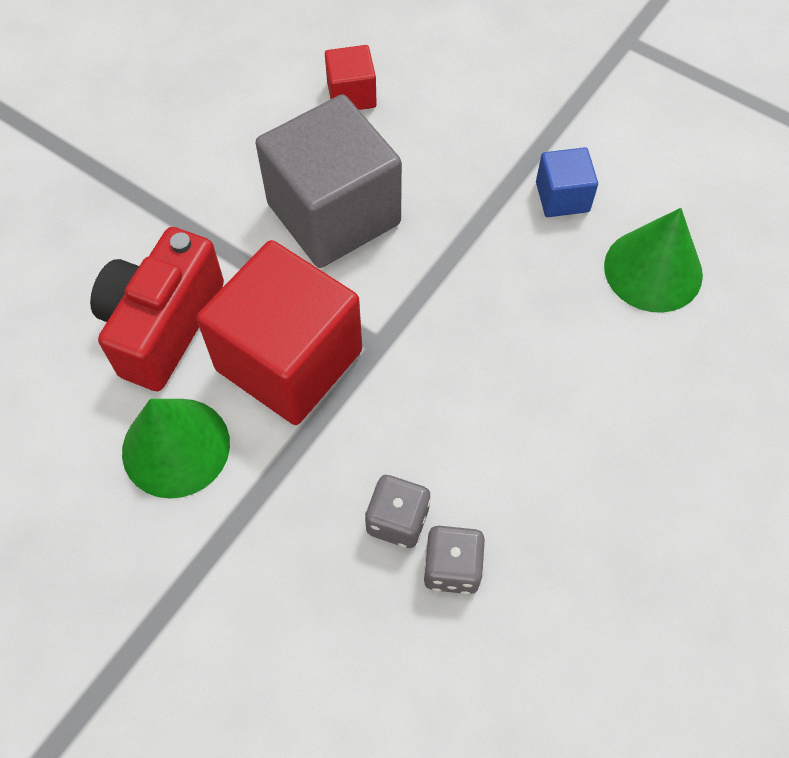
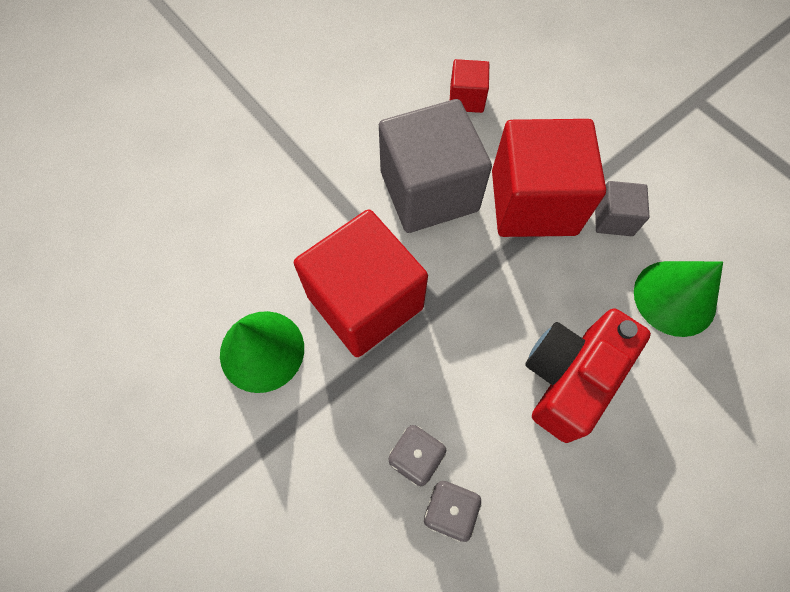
camera: 15 degrees right, 5 degrees up
red camera [90,227,224,391] -> red camera moved to [525,308,651,443]
blue cube [536,147,598,217] -> grey cube [595,181,650,236]
none -> red cube [492,119,606,237]

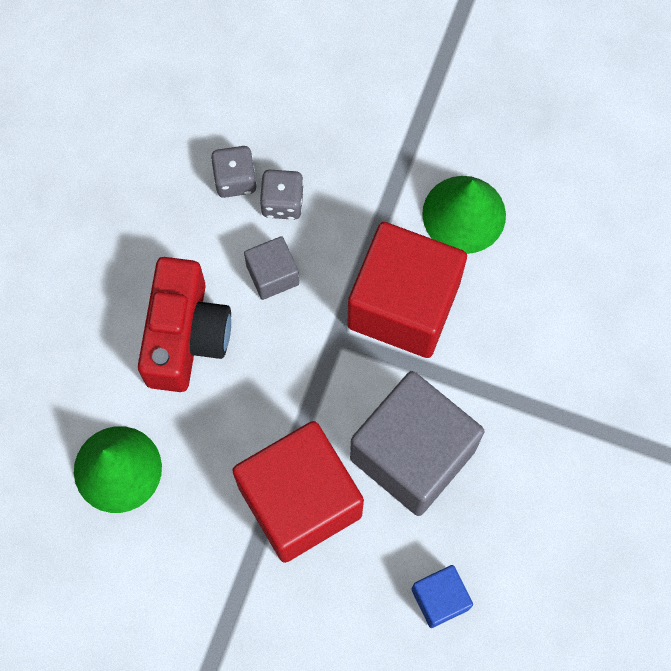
camera: 150 degrees right, 5 degrees up
red cube [450,59,489,113] -> blue cube [411,565,473,628]
grey cube [595,181,650,236] -> grey cube moved to [244,236,299,300]

